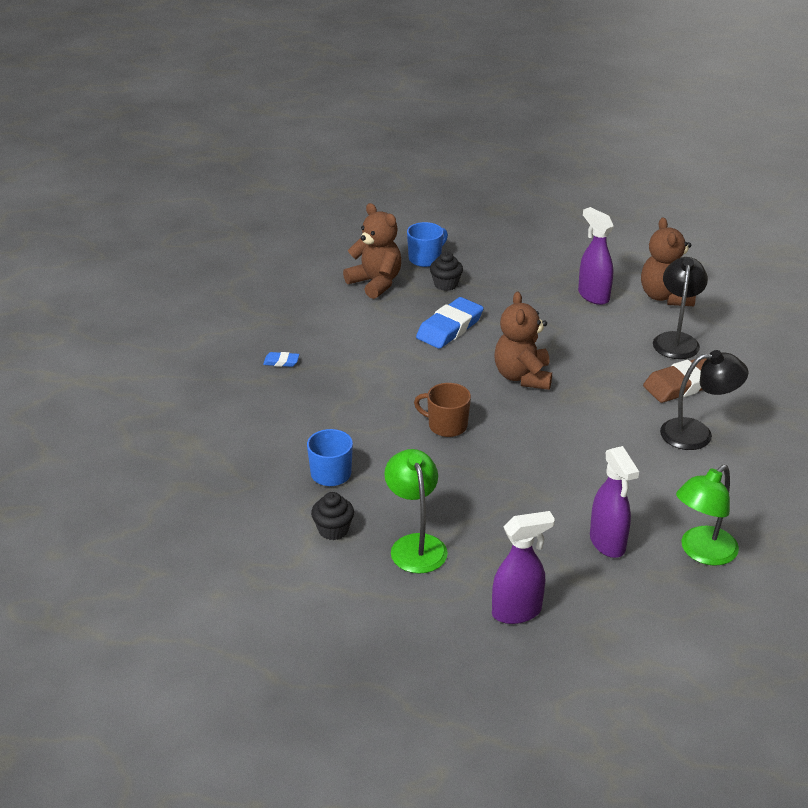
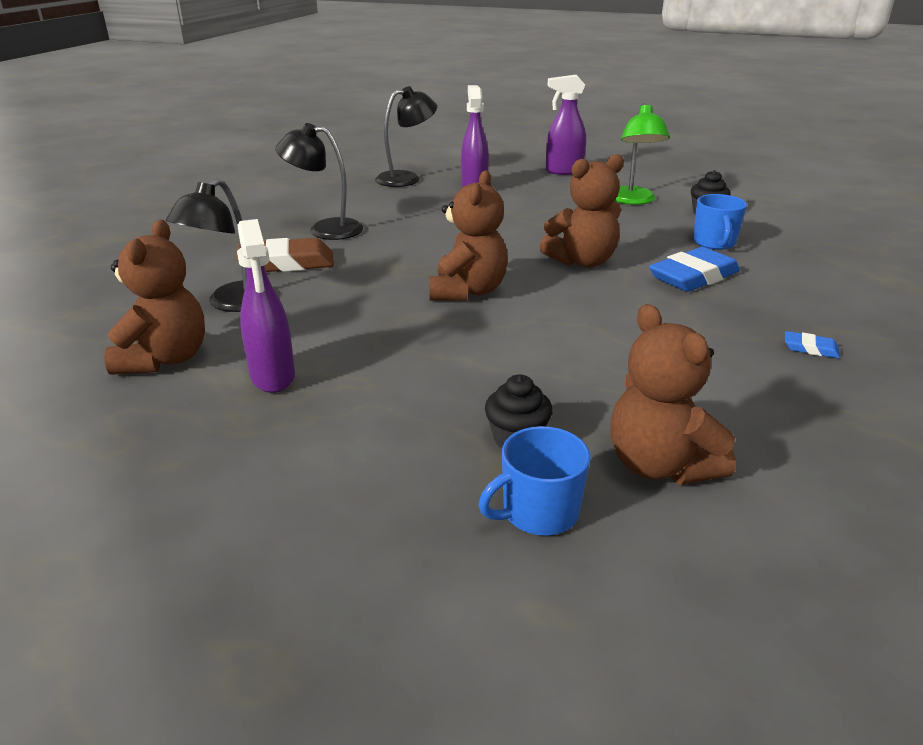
camera: 165 degrees left, 5 degrees down
brown mug [414,383,471,437] -> brown teddy bear [540,154,624,267]
blue eraser [416,297,484,349] -> blue eraser moved to [649,247,740,292]
green lamp [676,465,739,566] -> black lamp [375,86,437,187]

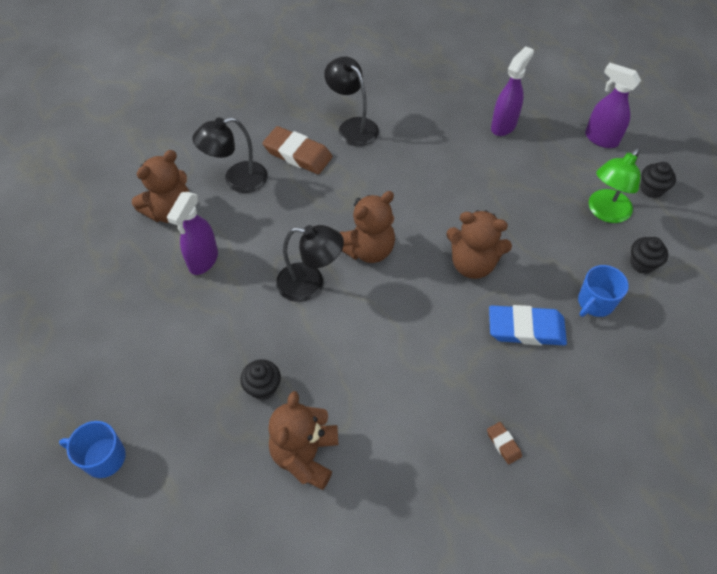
camera: 40 degrees right, 25 degrees up
black lamp [375,86,437,187] -> black lamp moved to [276,225,344,302]
blue mug [479,426,591,536] -> blue mug moved to [59,421,126,478]
blue eraser [785,331,840,359] -> brown eraser [487,422,522,464]
none -> black cupcake [641,162,676,198]

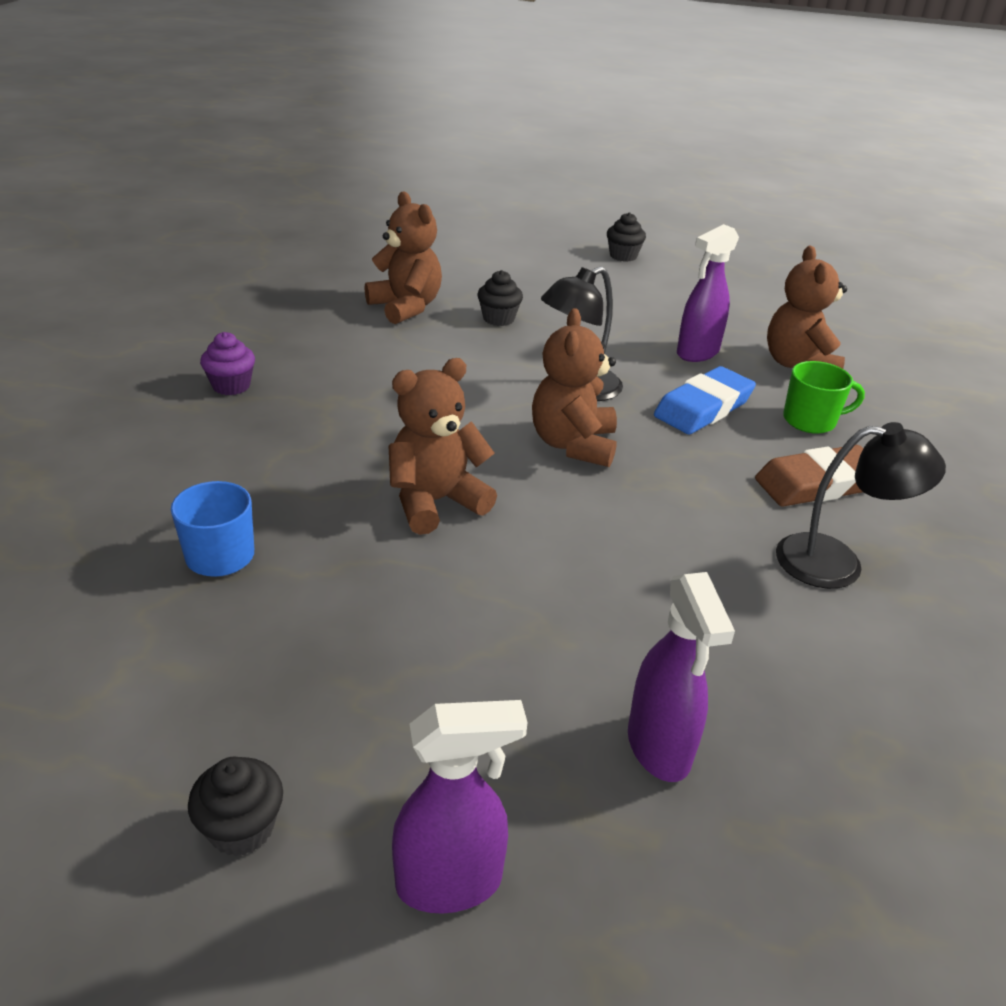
camera: 130 degrees right, 20 degrees down
blue mug [59,421,126,478] -> none
purple spray bottle [167,192,218,275] -> purple spray bottle turned 105 degrees counterclockwise [677,224,739,362]
black lamp [192,117,268,193] -> green mug [783,361,865,434]
brown eraser [487,422,522,464] -> purple cupcake [200,332,255,395]
blue eraser [489,305,567,345] -> blue eraser moved to [654,366,756,434]
green lamp [589,148,641,223] -> none
black cupcake [630,237,668,274] -> black cupcake moved to [607,212,646,262]

